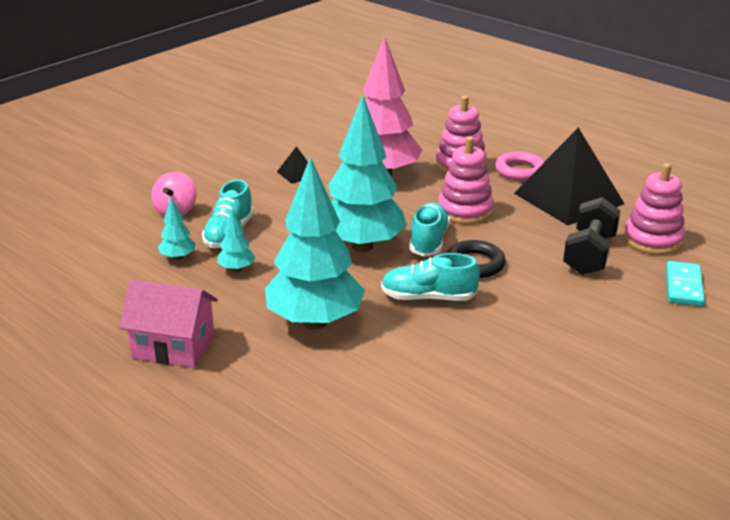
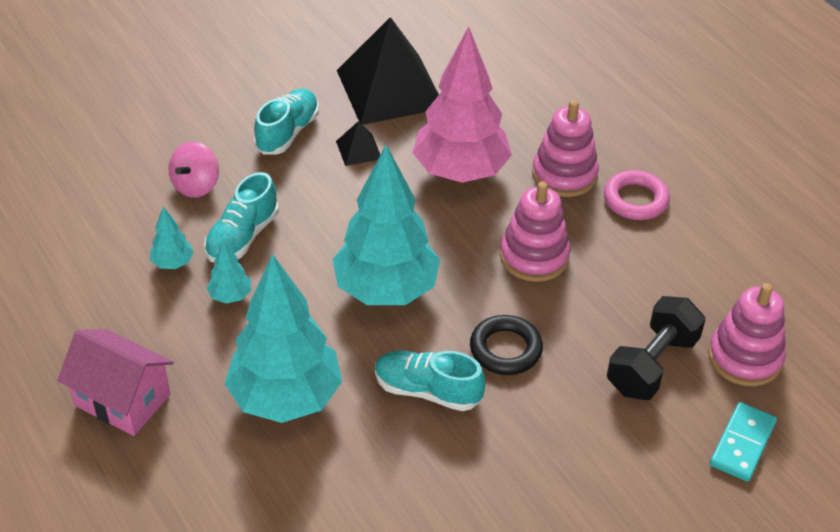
camera: 15 degrees right, 15 degrees up
turquoise shoe [409,202,450,257] -> turquoise shoe moved to [254,88,319,155]
black pyramid [514,127,625,225] -> black pyramid moved to [337,17,439,125]

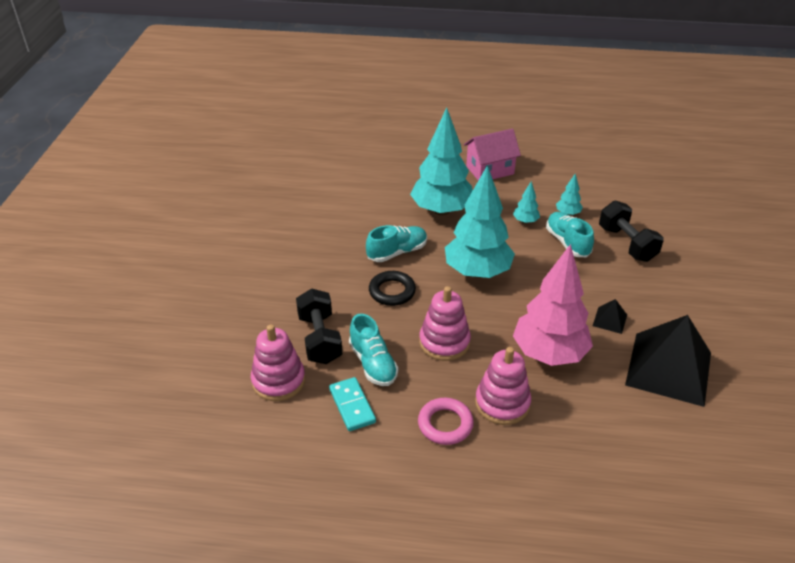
camera: 130 degrees right, 5 degrees down
pink spinning top [169,142,219,198] -> black dumbbell [599,201,664,262]
turquoise shoe [254,88,319,155] -> turquoise shoe moved to [349,314,398,386]
turquoise domino [710,402,777,482] -> turquoise domino moved to [329,377,376,431]

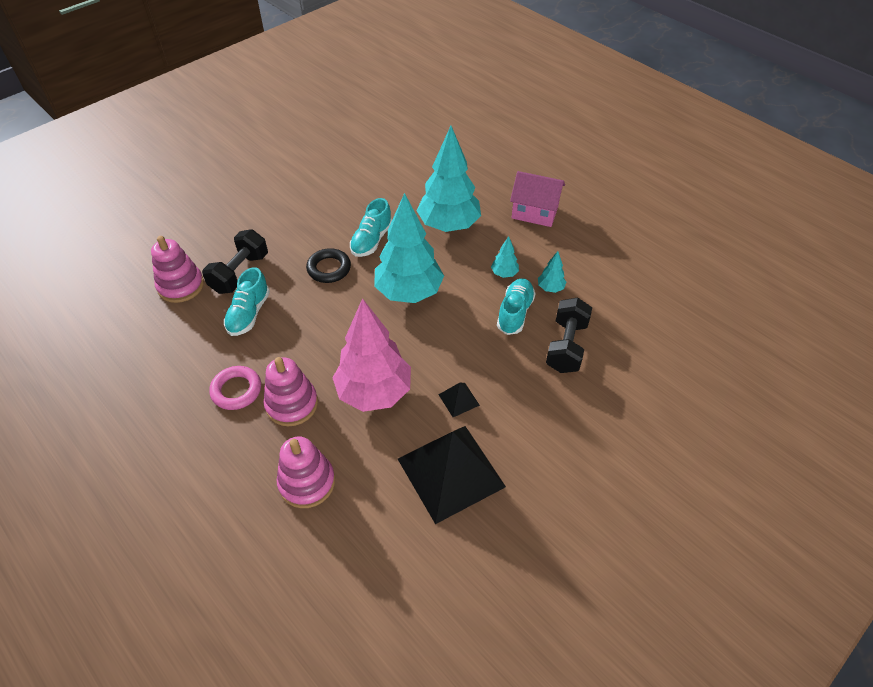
camera: 40 degrees right, 10 degrees up
turquoise domino [329,377,376,431] -> none
turquoise shoe [366,225,427,262] -> turquoise shoe turned 105 degrees clockwise [350,198,392,257]
pink stacking toy [419,286,471,361] -> pink stacking toy moved to [277,437,335,508]

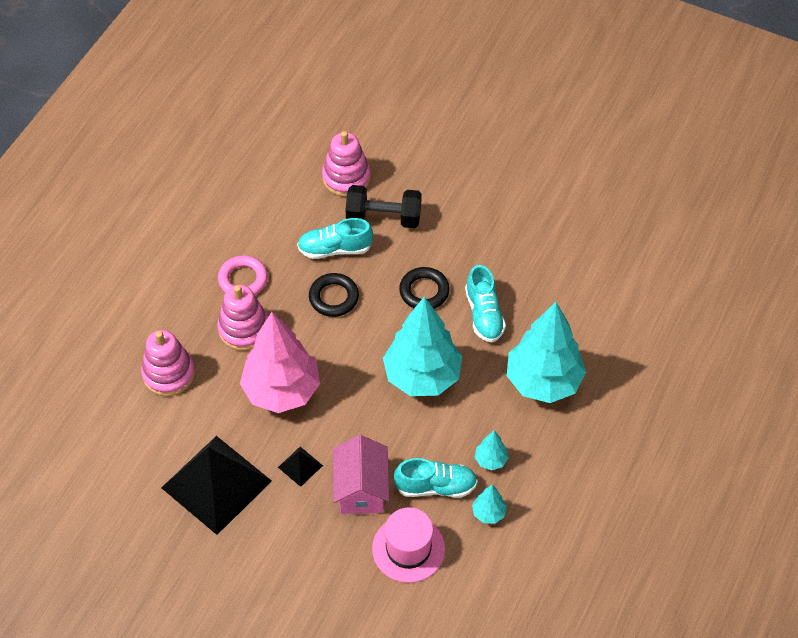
camera: 70 degrees right, 5 degrees up
turquoise shoe [350,198,392,257] -> turquoise shoe turned 105 degrees counterclockwise [465,265,506,342]
pink house [510,171,565,227] -> pink house moved to [333,435,389,514]
black dumbbell [546,298,592,373] -> pink hat [372,507,445,583]
none -> black ring [309,273,359,317]

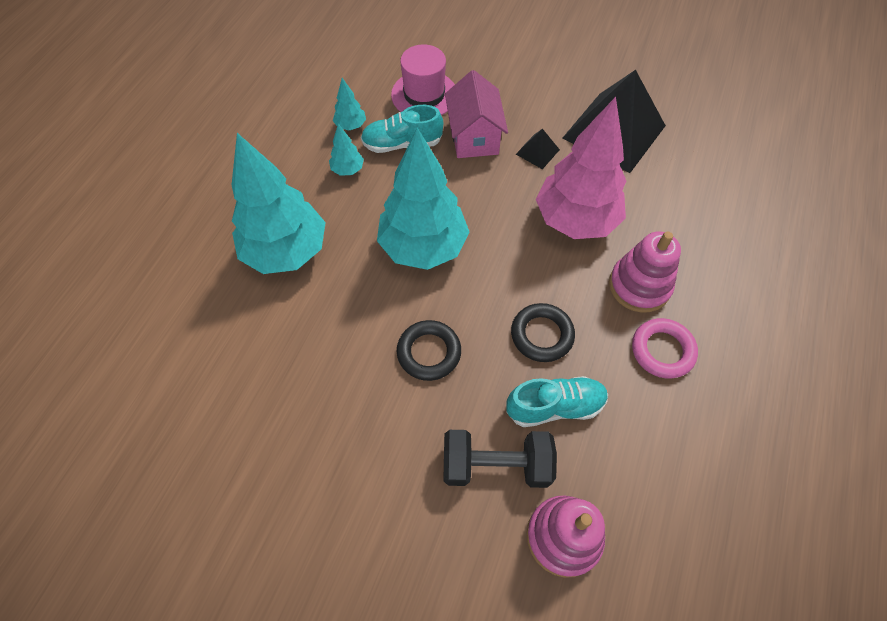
camera: 175 degrees right, 5 degrees up
pink stacking toy [141,330,195,396] -> none
turquoise shoe [465,265,506,342] -> none

